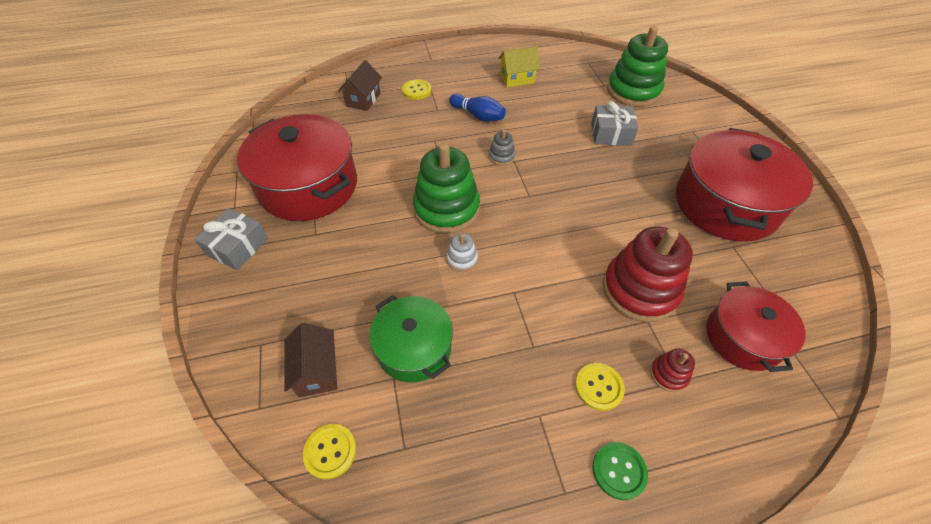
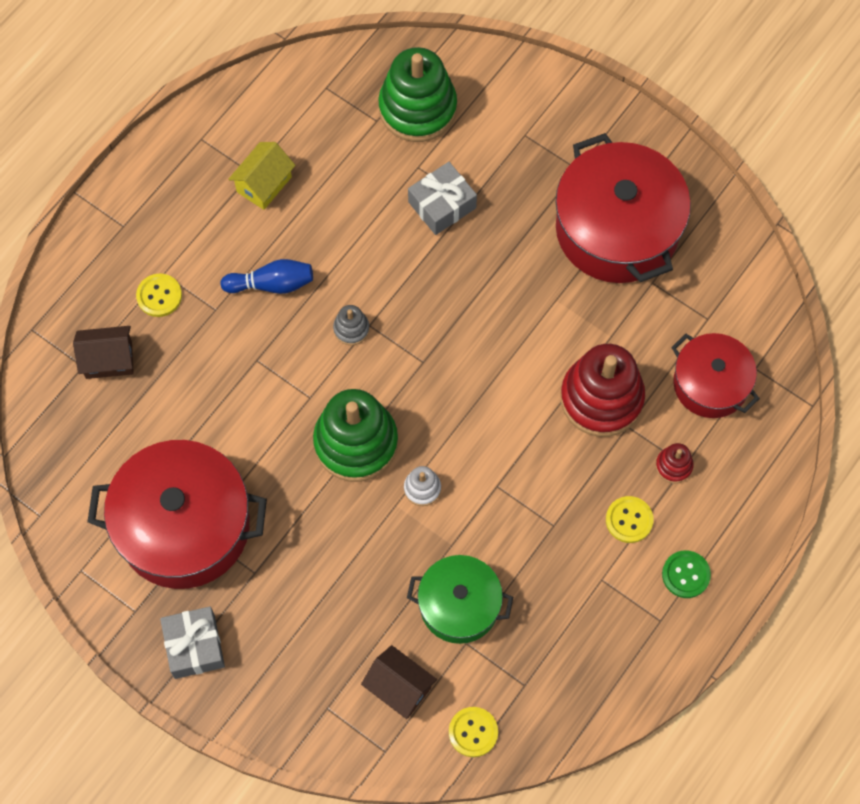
camera: 40 degrees left, 15 degrees up
brown house [338,60,382,111] -> brown house turned 75 degrees counterclockwise [73,326,134,379]

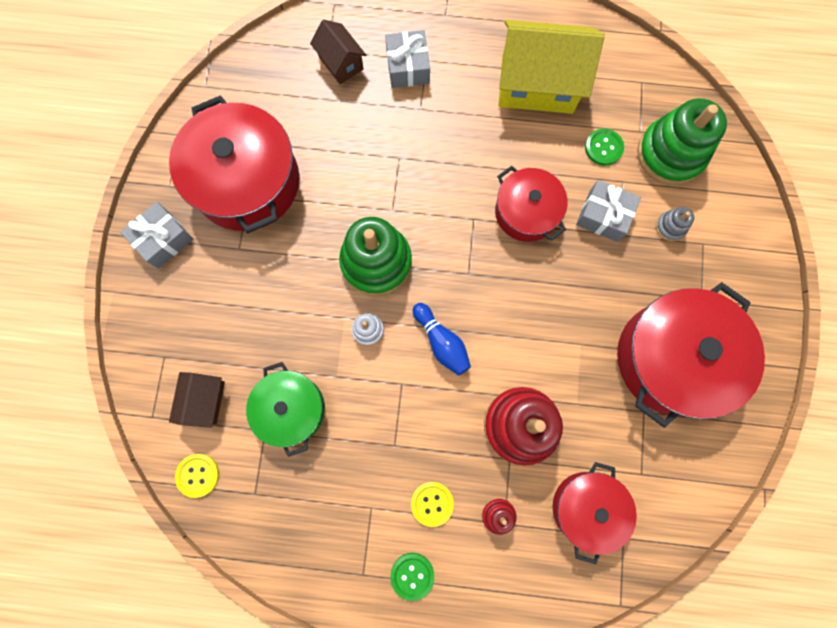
camera: 60 degrees right, 10 degrees up
yellow button [136,274,182,317] -> grey gift [385,30,430,88]
blue bowling pin [220,259,313,294] -> blue bowling pin moved to [413,303,471,376]
yellow house [228,142,296,210] -> yellow house [499,20,605,114], size x1.94
grey stacking toy [333,305,370,345] -> grey stacking toy moved to [656,207,694,241]
none -> red pot [495,166,568,242]
none -> green button [585,129,624,166]

